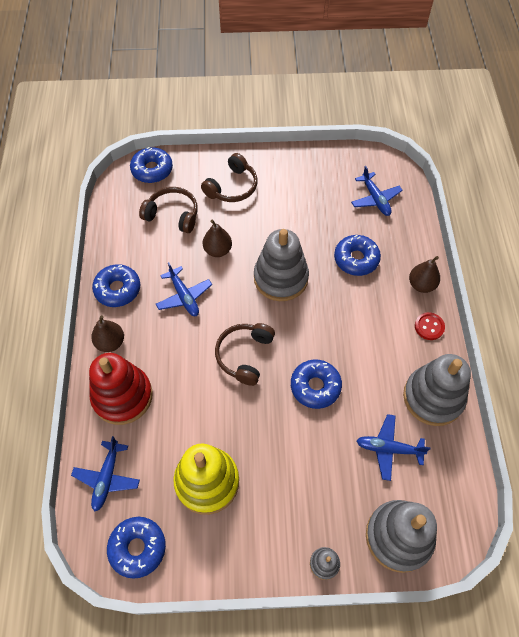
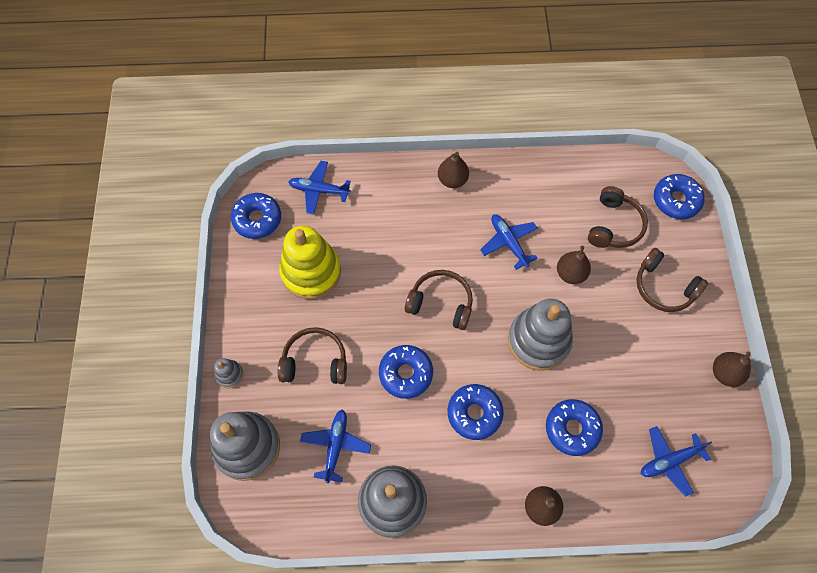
camera: 90 degrees right, 5 degrees up
red stacking toy [89,353,153,425] -> none
blue donut [92,264,140,307] -> blue donut moved to [448,384,504,440]
blue plane [156,262,212,316] -> blue plane turned 90 degrees clockwise [480,214,538,270]
red button [415,312,445,340] -> none
none -> brown headphones [278,327,347,384]
none -> brown pear [713,352,751,387]

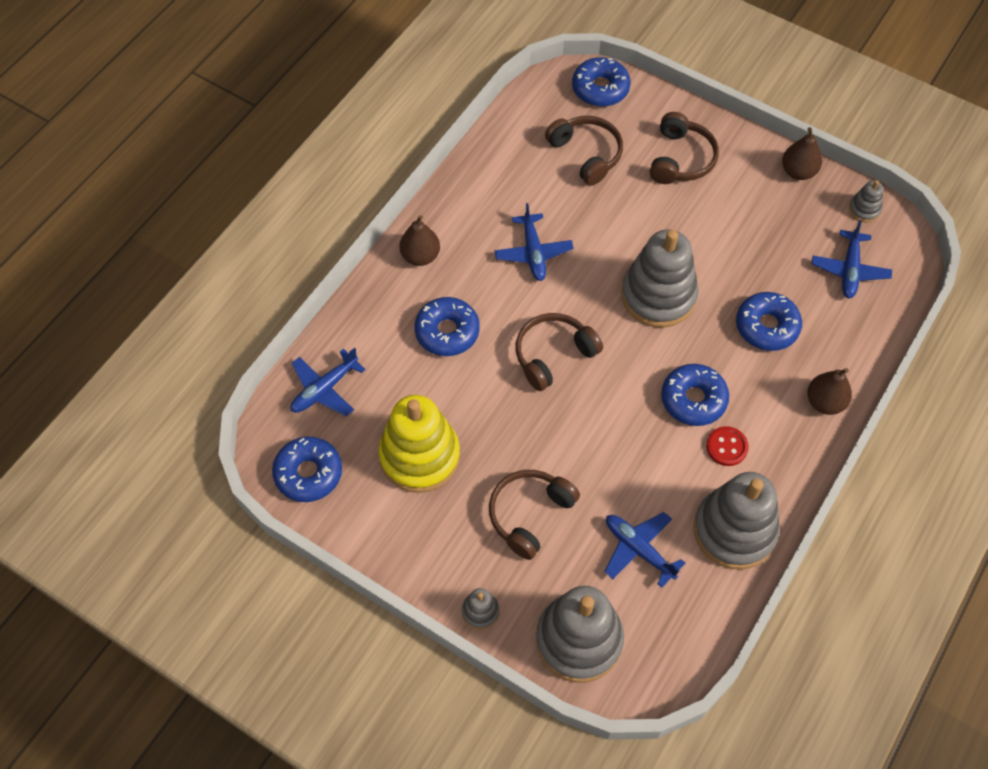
camera: 55 degrees left, 5 degrees down
blue donut [379,345,433,399] -> blue donut moved to [415,297,480,356]
blue plane [480,214,538,270] -> blue plane turned 105 degrees counterclockwise [495,203,574,281]
brown pear [557,246,591,284] -> none
brown headphones [636,248,708,312] -> brown headphones turned 60 degrees counterclockwise [650,112,719,184]
none -> red button [706,426,749,466]
none -> grey stacking toy [849,180,883,222]

